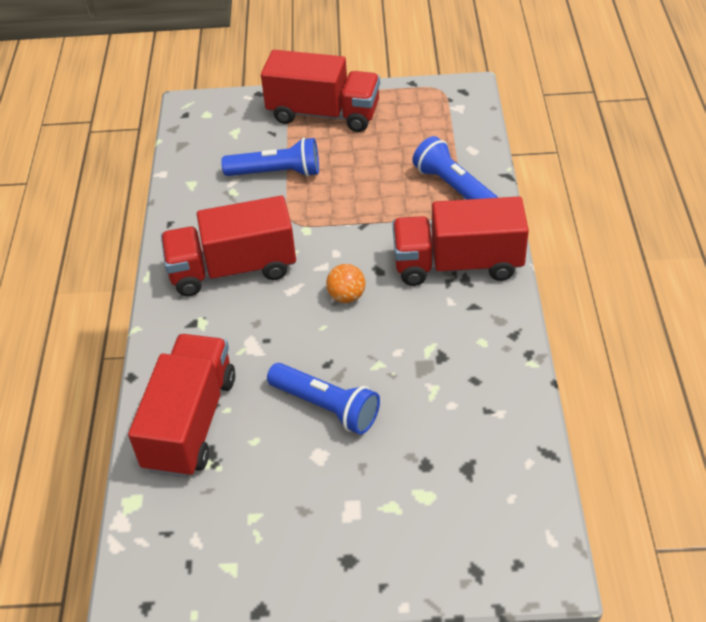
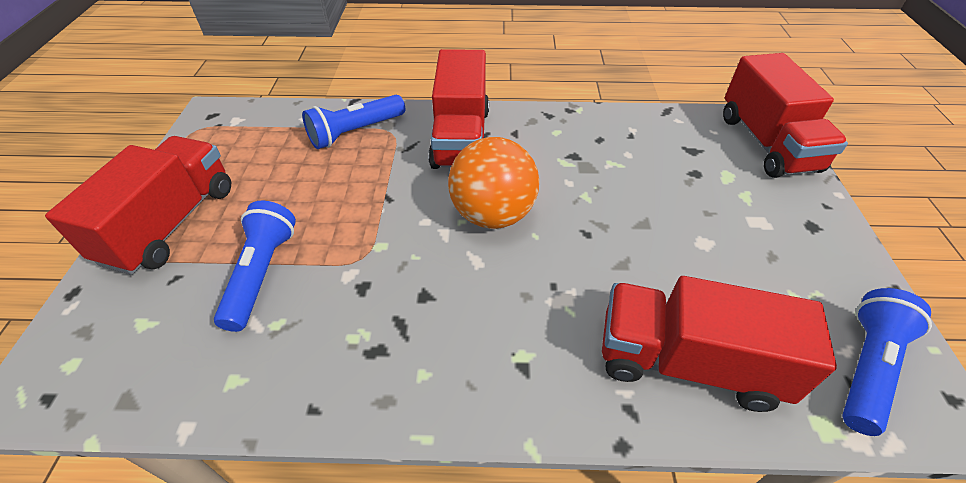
camera: 90 degrees left, 0 degrees up
red truck [161,196,296,296] -> red truck moved to [723,53,848,178]
blue flashlight [267,363,380,435] -> blue flashlight moved to [842,288,932,436]
orange ball [326,264,365,303] -> orange ball [448,137,539,229], size x2.03

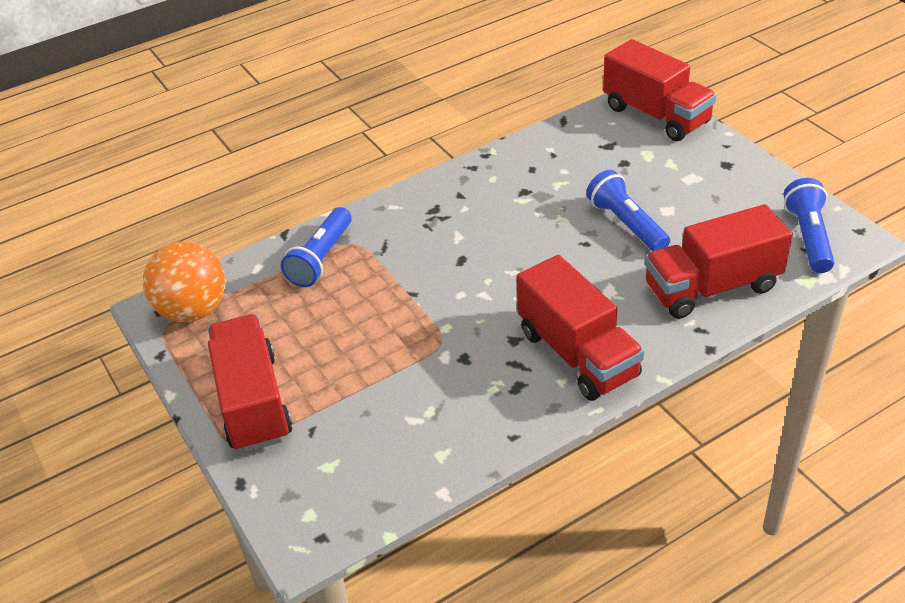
camera: 30 degrees left, 5 degrees down
blue flashlight [214,201,296,332] -> blue flashlight moved to [586,170,670,251]
red truck [428,49,489,169] -> red truck moved to [516,255,645,401]
orange ball [448,137,539,229] -> orange ball moved to [143,242,226,322]

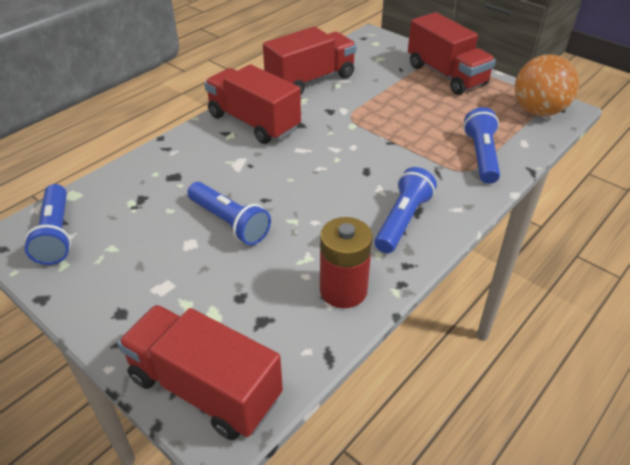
camera: 160 degrees right, 0 degrees up
red truck [644,204,793,319] -> red truck moved to [263,26,357,94]
none -> red battery [320,217,373,308]
none -> blue flashlight [374,167,437,253]

